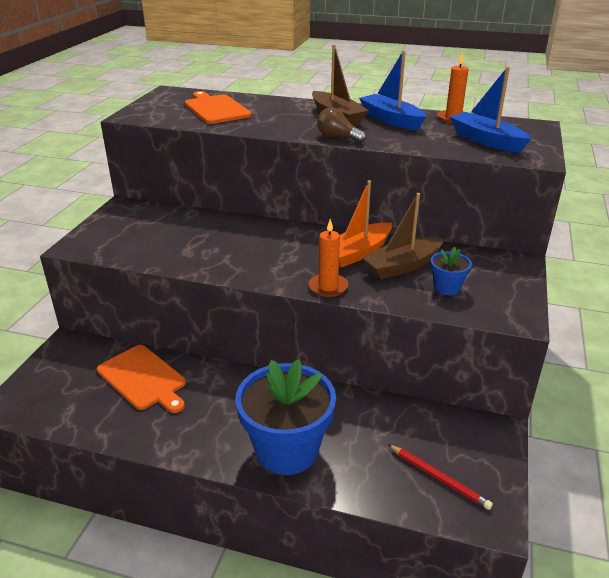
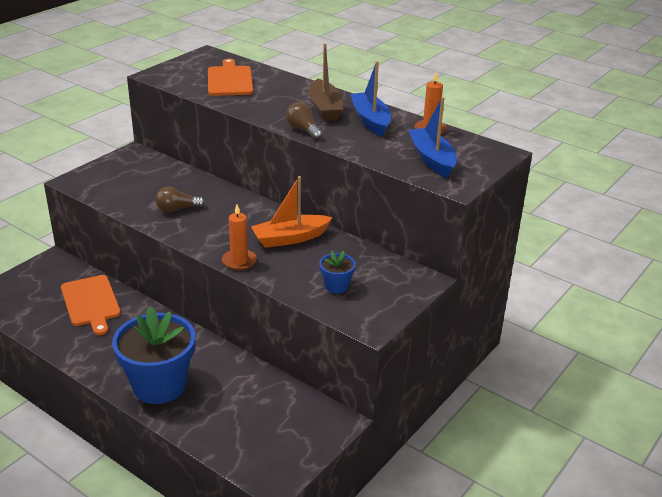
camera: 20 degrees right, 0 degrees up
brown boat [362,193,443,279] -> none
red pencil [388,444,493,510] -> none
none -> brown light bulb [156,187,205,212]

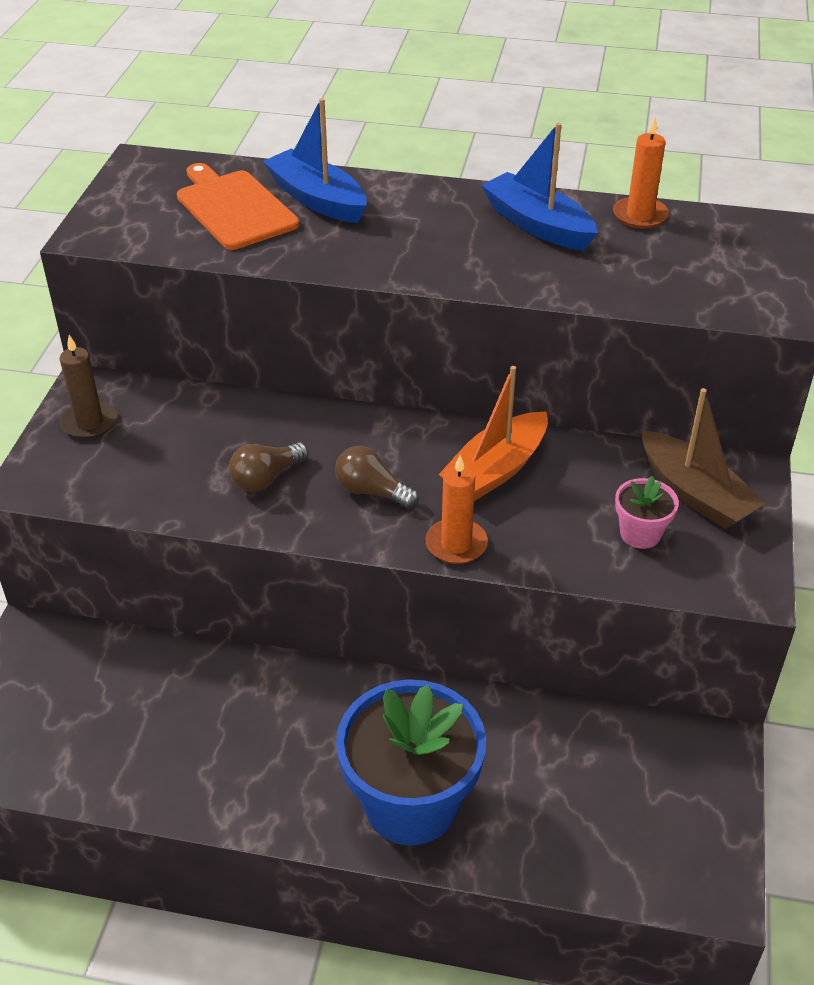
camera: 25 degrees left, 10 degrees up
orange cutting board [61,275,121,335] -> none
brown light bulb [286,102,322,140] -> brown light bulb moved to [335,446,419,509]
brown boat [309,43,343,121] -> brown boat moved to [642,388,765,529]
blue flower pot [319,250,356,293] -> pink flower pot [615,476,679,549]
blue boat [408,97,457,178] -> blue boat moved to [263,98,367,223]
none -> brown candle [60,335,117,439]

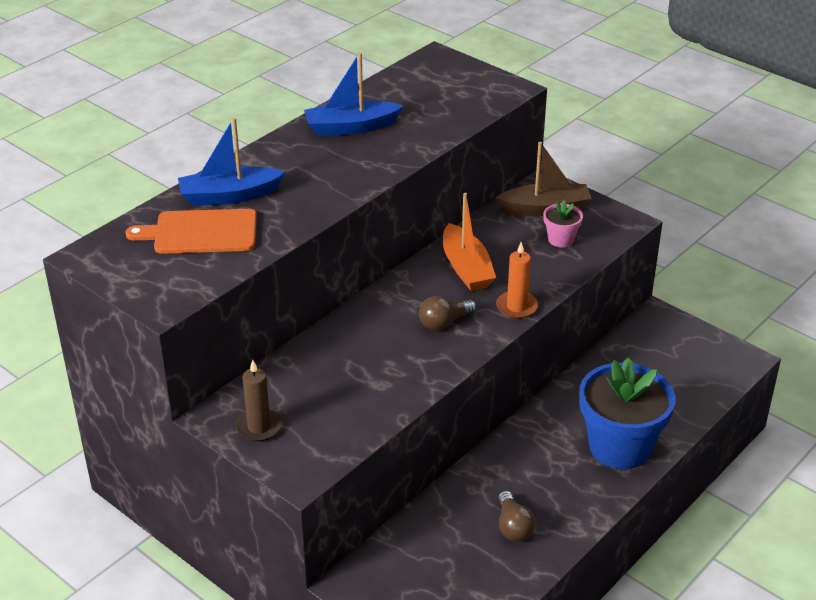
camera: 60 degrees left, 5 degrees down
brown light bulb [229,442,309,492] -> brown light bulb moved to [498,491,535,542]
orange candle [613,116,669,229] -> none

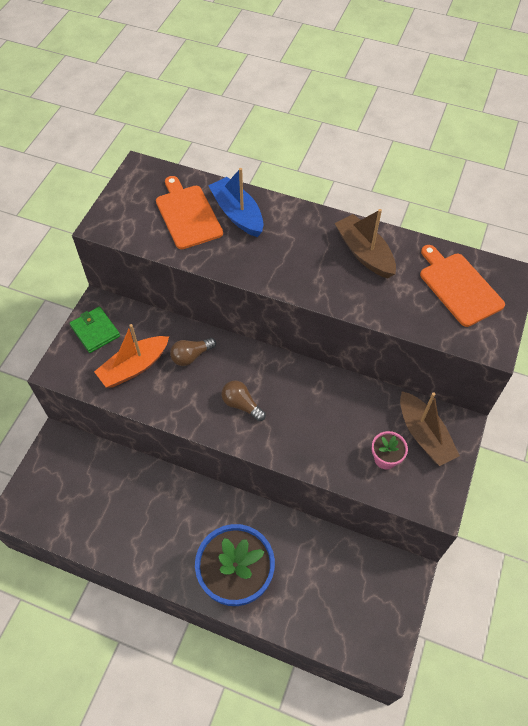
camera: 70 degrees right, 20 degrees up
brown candle [236,360,282,441] -> green wallet [70,307,120,353]
blue boat [304,52,404,136] -> brown boat [334,209,396,278]
orange boat [443,193,496,291] -> orange boat moved to [94,324,169,387]
orange candle [496,242,538,319] -> none
brown light bulb [498,491,535,542] -> brown light bulb moved to [170,338,216,366]
none -> orange cutting board [420,245,505,327]

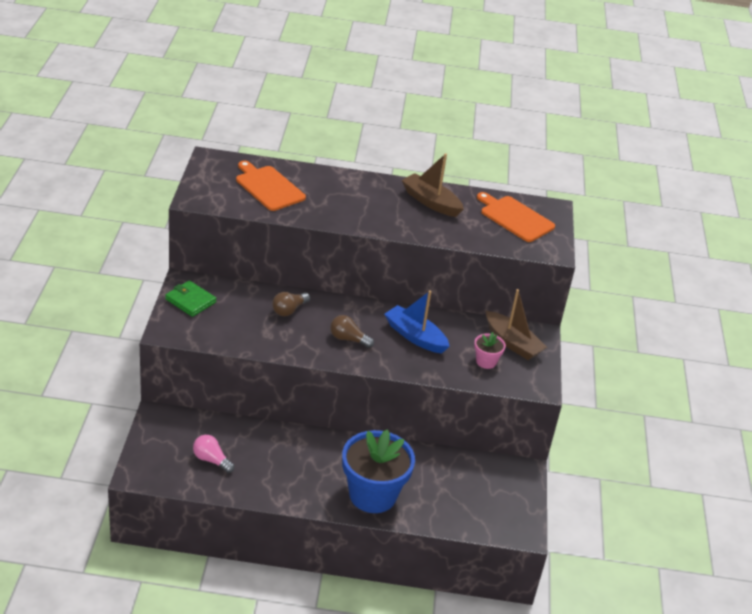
camera: 20 degrees left, 20 degrees down
orange boat [94,324,169,387] -> none
blue boat [208,168,264,237] -> blue boat moved to [384,290,450,354]
none -> pink light bulb [193,435,234,473]

